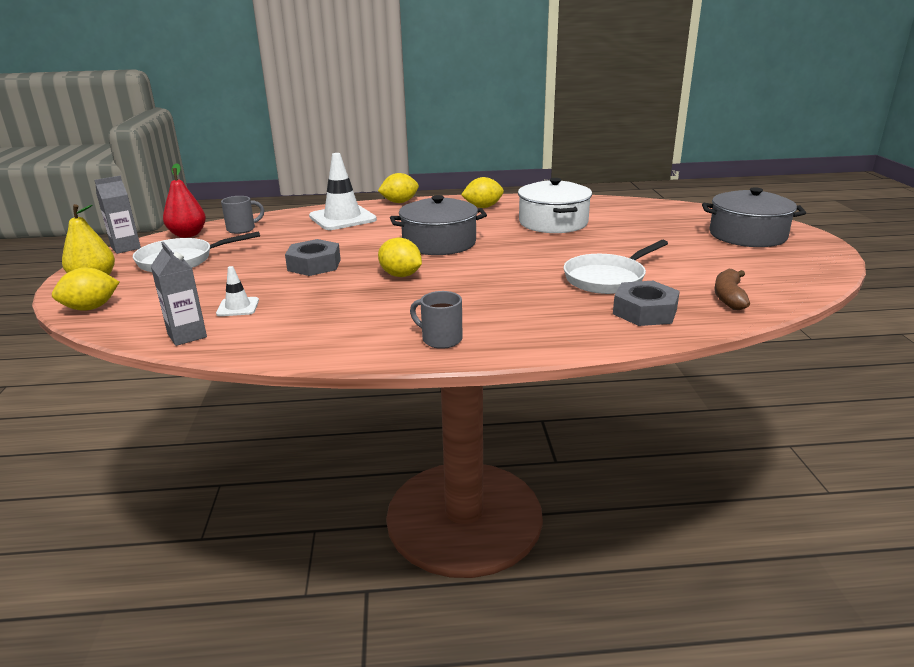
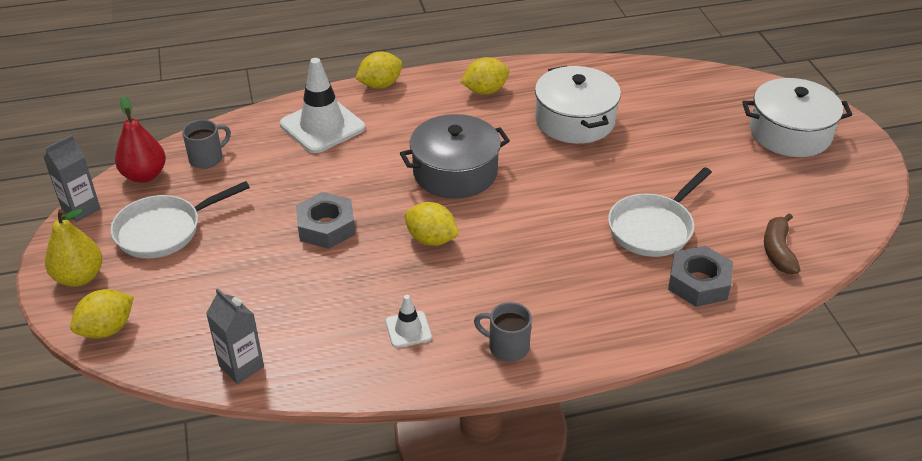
camera: 10 degrees left, 15 degrees up
white traffic cone [216,266,259,316] -> white traffic cone moved to [385,295,432,348]
grey pot [702,187,806,247] -> white pot [742,78,852,157]

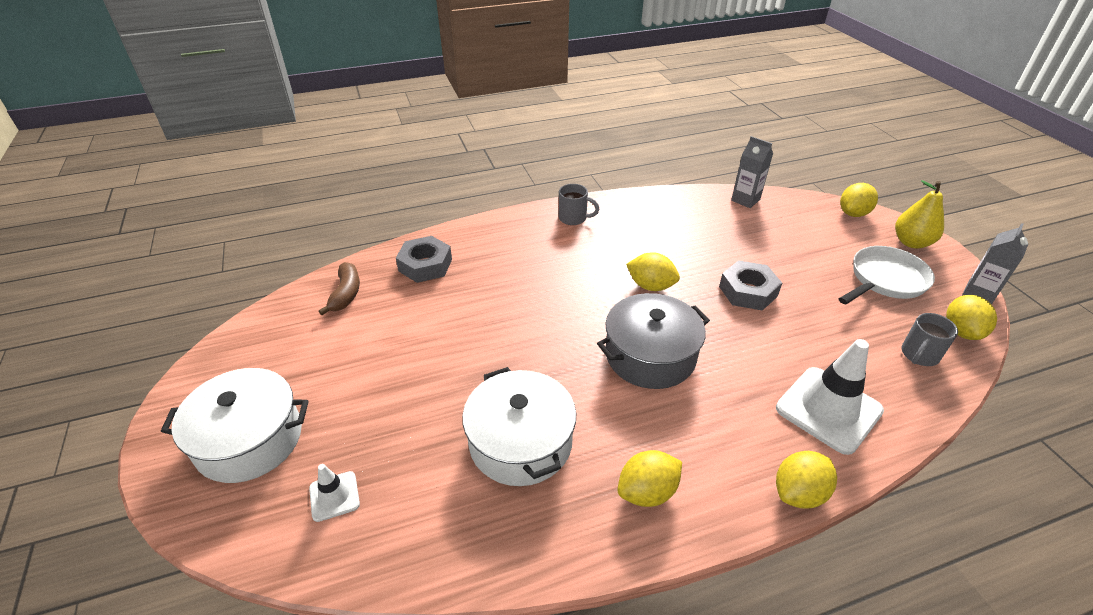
camera: 175 degrees right, 0 degrees up
red pear [115,96,166,183] -> yellow lemon [946,295,997,340]
white traffic cone [385,295,432,348] -> white traffic cone moved to [309,464,360,522]
white pan [608,167,712,257] -> none

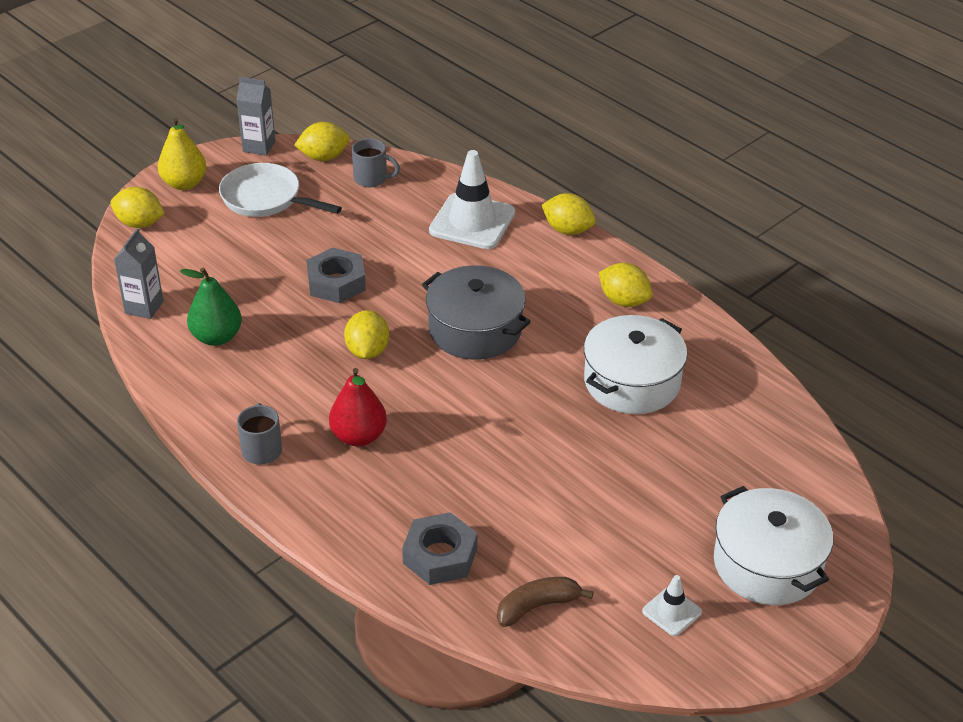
camera: 115 degrees left, 0 degrees up
white traffic cone [309,464,360,522] -> white traffic cone moved to [642,575,702,636]
none -> green pear [180,267,242,346]
none -> red pear [329,368,387,447]

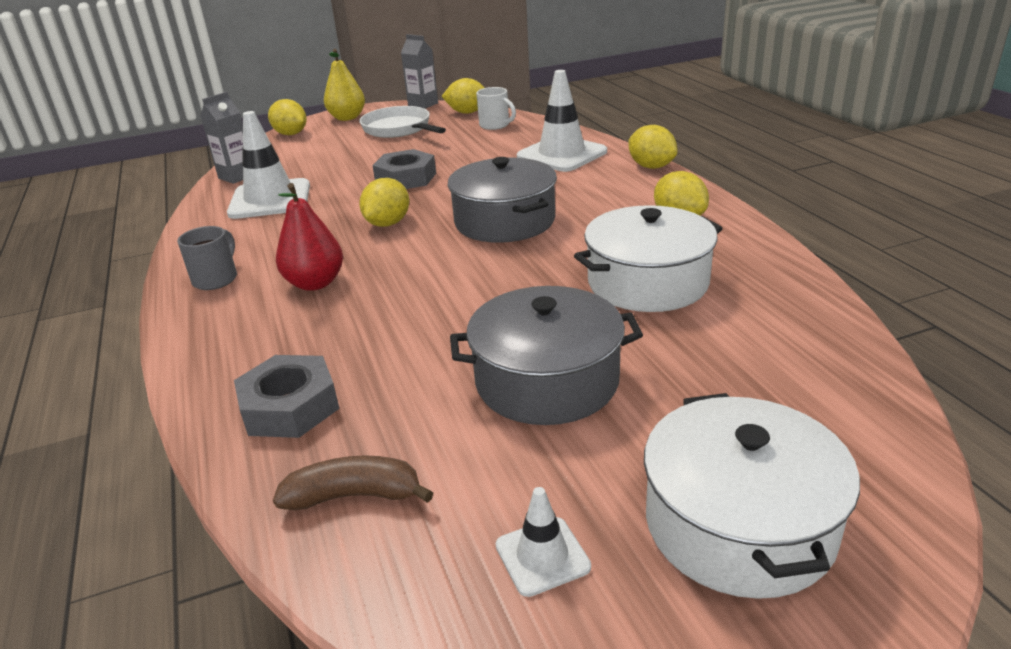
camera: 25 degrees right, 10 degrees down
green pear [180,267,242,346] -> white traffic cone [227,111,310,219]
grey mug [352,138,400,187] -> white mug [476,87,516,130]
none -> grey pot [450,286,643,425]

